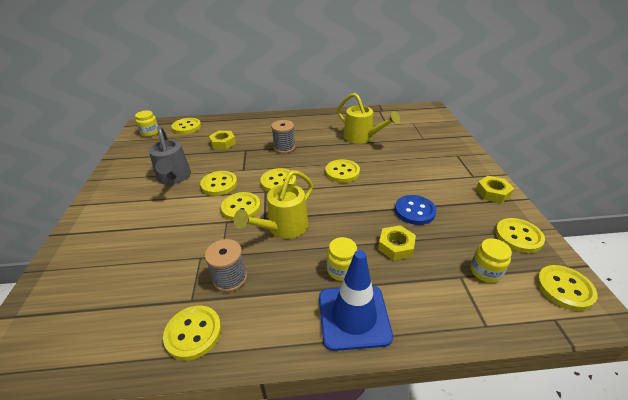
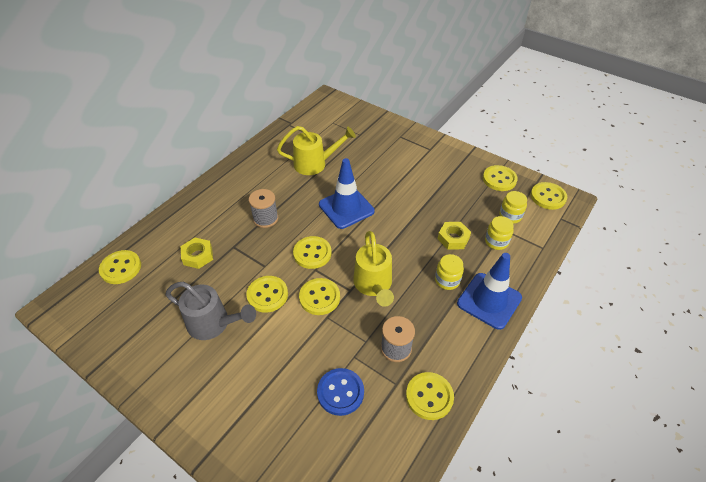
camera: 50 degrees left, 10 degrees up
yellow jar [135,110,158,137] -> yellow jar moved to [485,216,514,250]
yellow button [325,159,360,183] -> blue traffic cone [319,158,374,229]
blue button [395,195,436,225] -> blue button moved to [317,368,364,416]
yellow nut [476,176,514,203] -> none

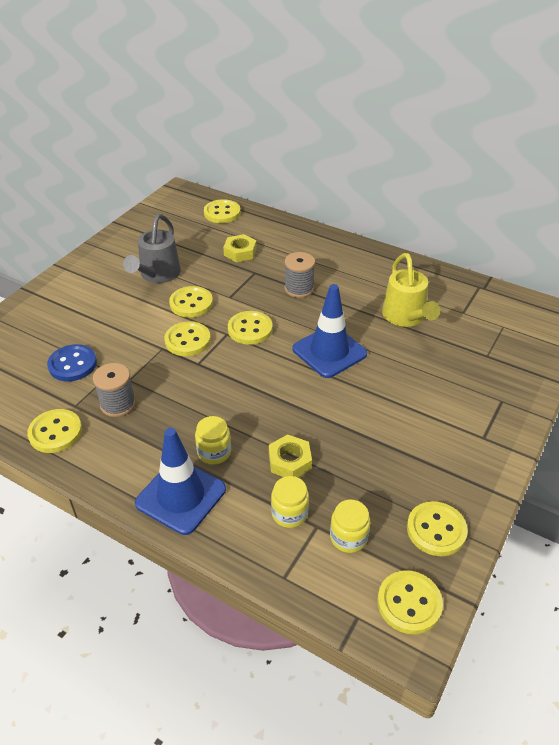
camera: 85 degrees right, 5 degrees down
yellow watering can [353,231,394,307] -> none

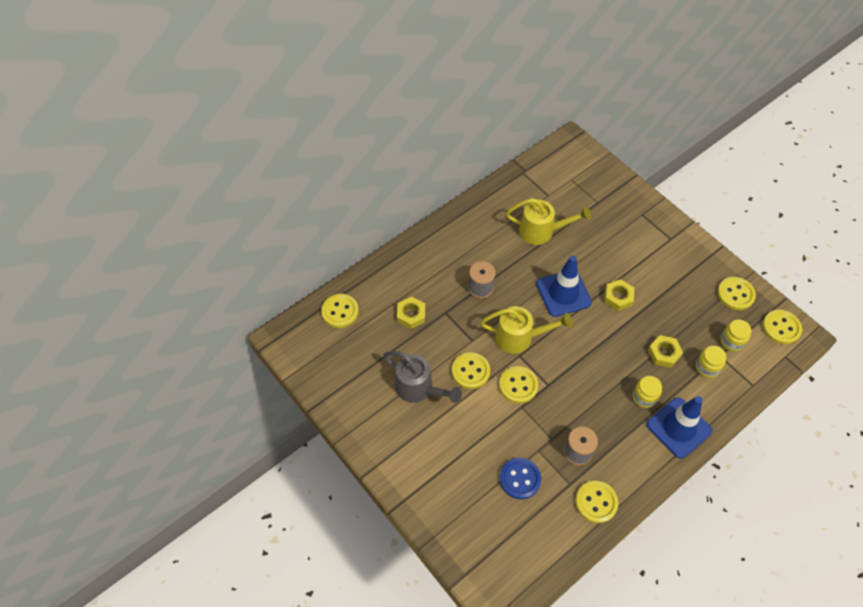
camera: 70 degrees left, 15 degrees up
yellow button [228,311,273,345] -> yellow watering can [480,306,573,354]
none -> yellow nut [604,279,634,311]

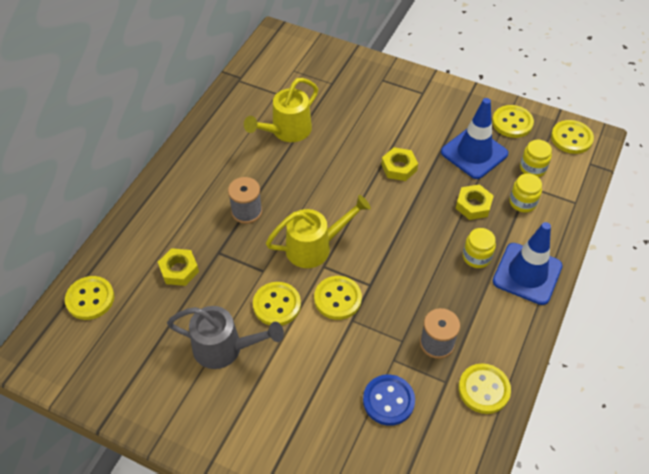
camera: 25 degrees left, 5 degrees down
yellow watering can [506,198,591,245] -> yellow watering can turned 150 degrees clockwise [244,78,318,142]
blue traffic cone [536,255,592,317] -> blue traffic cone moved to [441,98,508,179]

